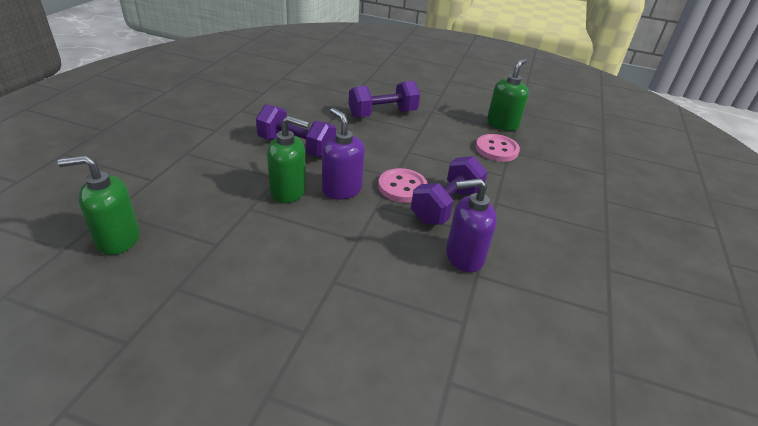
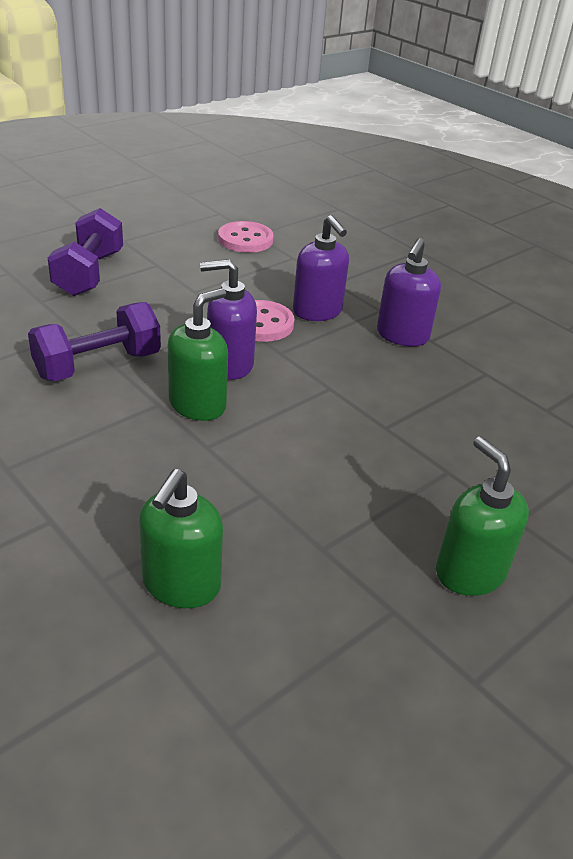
camera: 60 degrees left, 0 degrees up
purple dumbbell [411,156,488,224] -> purple soap dispenser [293,215,349,321]
green soap dispenser [487,59,529,131] -> green soap dispenser moved to [436,437,529,596]

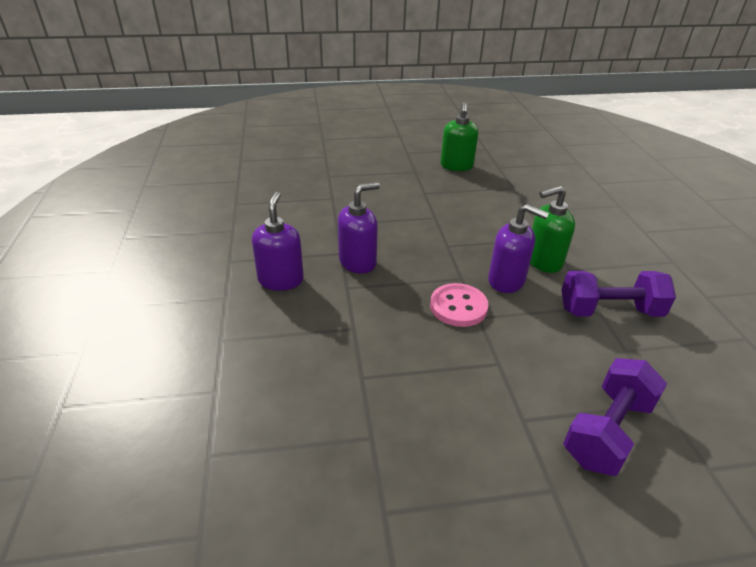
camera: 145 degrees left, 0 degrees up
green soap dispenser [139,469,223,608] -> none
pink button [218,221,274,253] -> none
purple soap dispenser [293,215,349,321] -> purple soap dispenser moved to [252,192,304,291]

